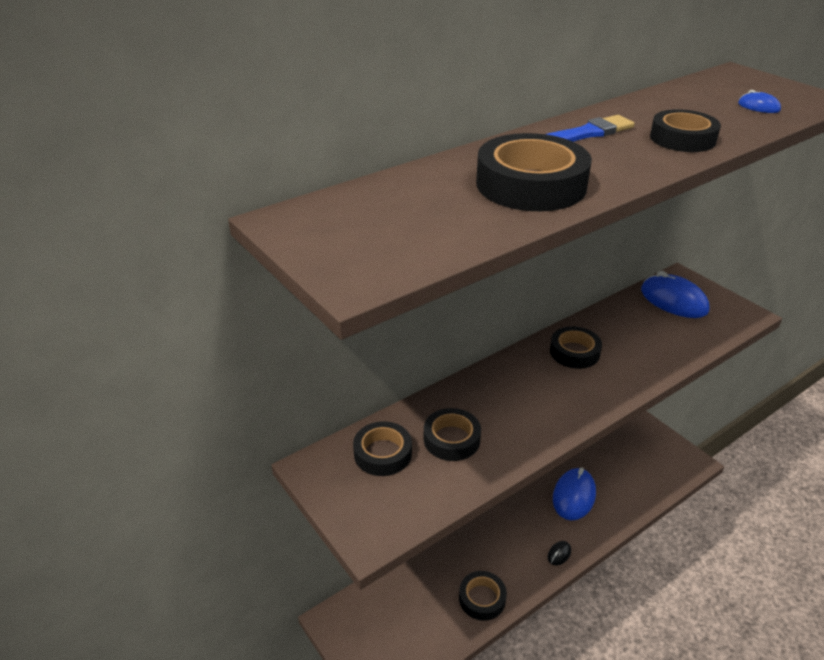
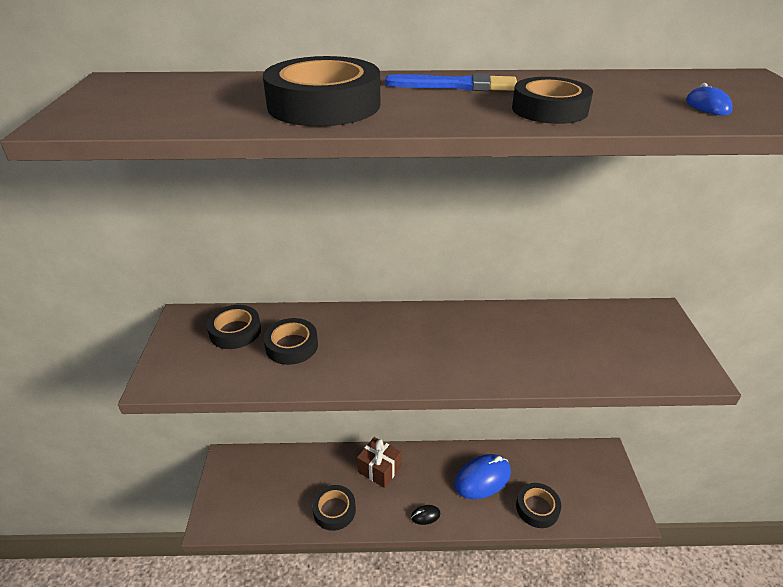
camera: 35 degrees right, 0 degrees up
black tape [550,326,602,369] -> black tape moved to [516,483,561,528]
blue mouse [641,271,710,318] -> none
none -> brown gift [357,437,401,488]

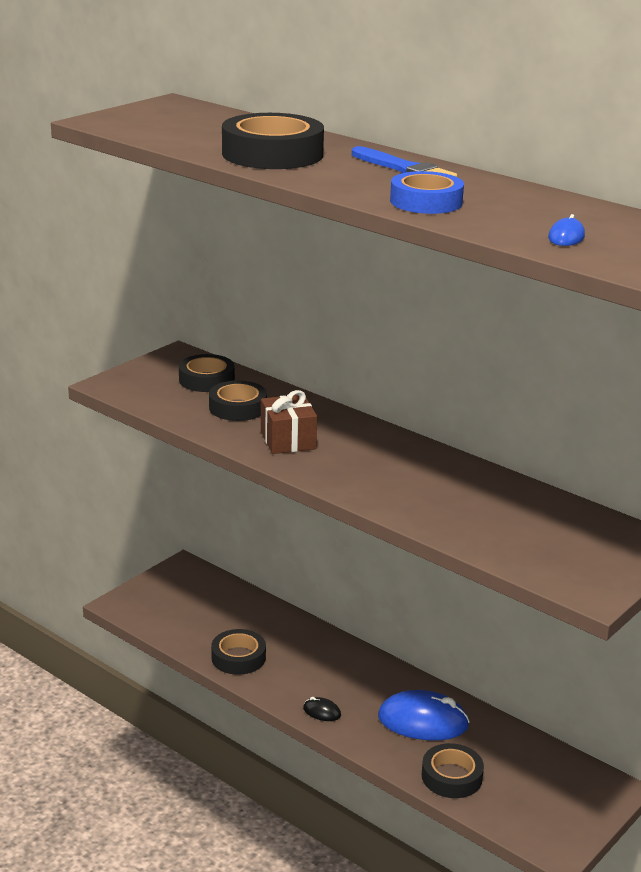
camera: 40 degrees right, 10 degrees down
brown gift [357,437,401,488] -> brown gift moved to [261,390,317,454]
black tape [512,77,593,124] -> blue tape [390,171,464,214]

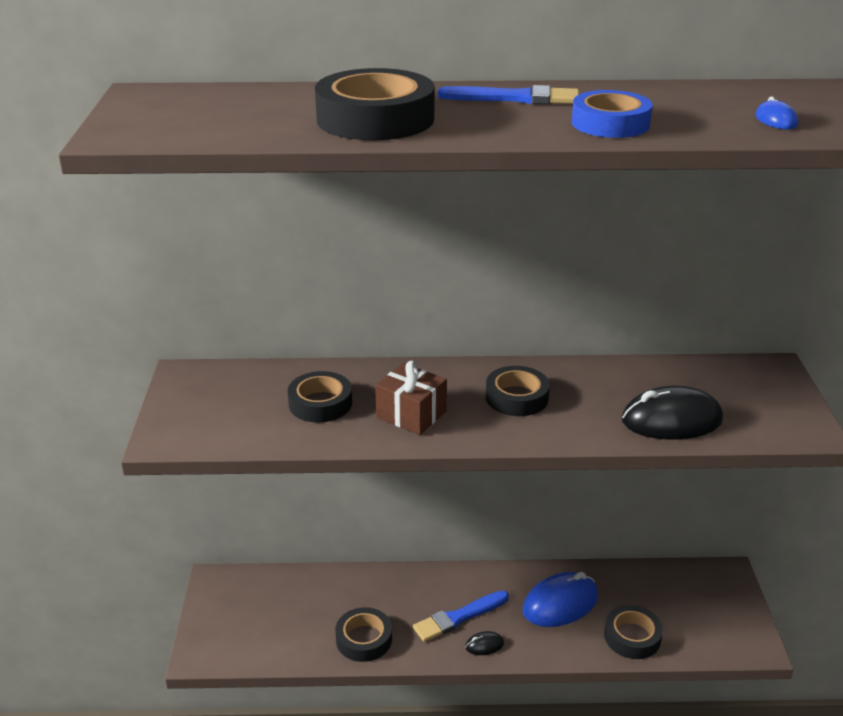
camera: 40 degrees left, 5 degrees up
black tape [179,354,235,392] -> black tape moved to [486,366,550,416]
none -> blue brush [413,590,509,642]
none -> black mouse [622,385,723,440]

